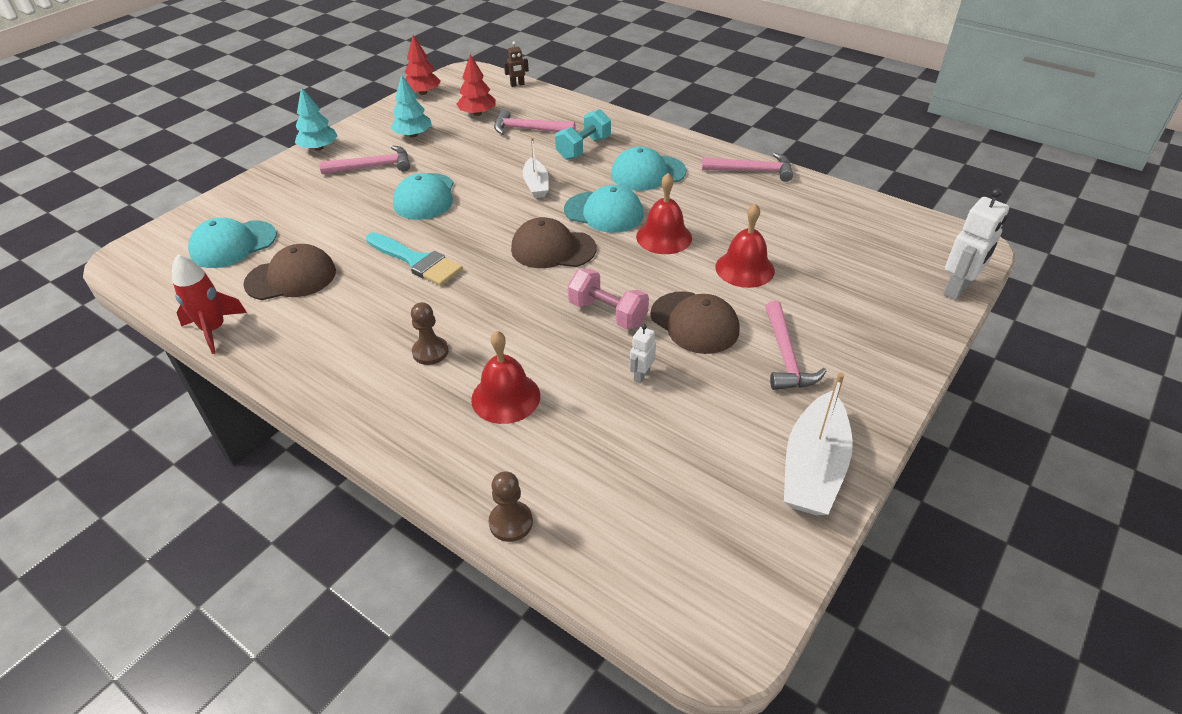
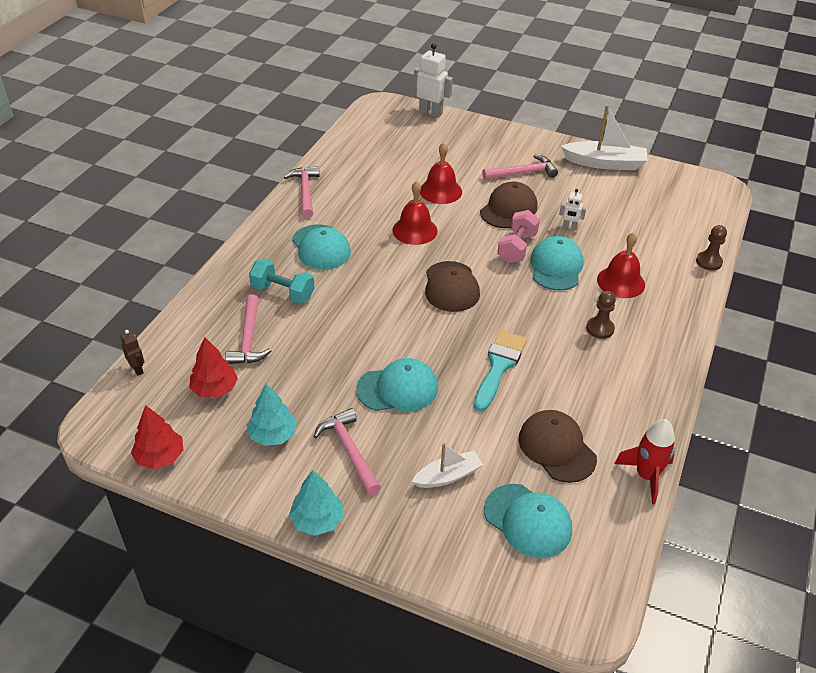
camera: 105 degrees left, 0 degrees up
white boat [523,137,549,198] -> white boat moved to [412,443,483,488]
turquoise cap [564,185,644,233] -> turquoise cap moved to [530,236,583,291]

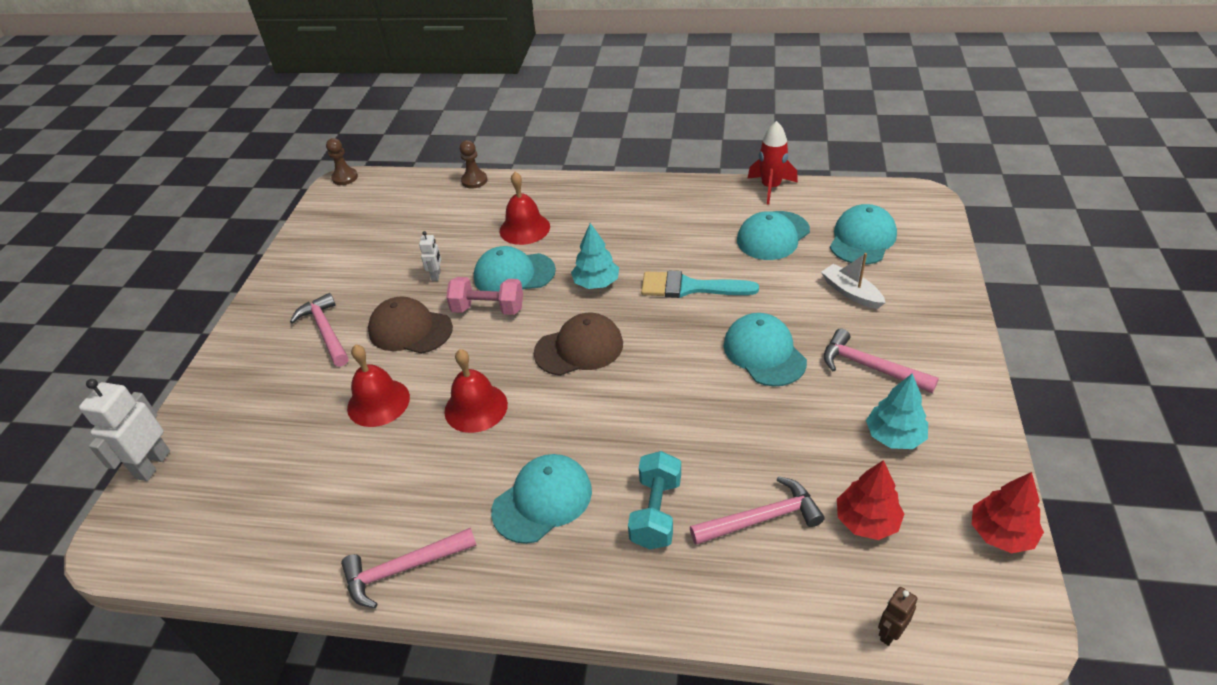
camera: 100 degrees left, 0 degrees up
turquoise tree [289,470,344,536] -> turquoise tree moved to [571,223,619,289]
pink hammer [314,408,381,495] -> pink hammer turned 75 degrees clockwise [824,329,939,393]
brown cap [519,410,597,483] -> turquoise cap [737,211,810,260]
white boat [561,105,648,170] -> none
brown pawn [586,291,616,339] -> brown pawn moved to [326,138,358,185]

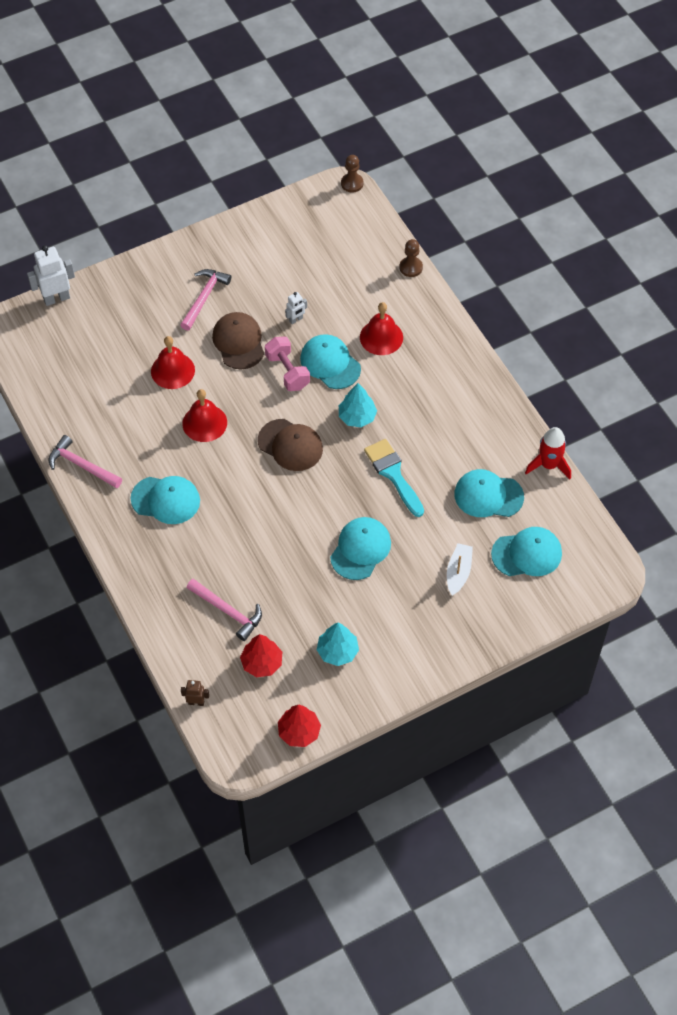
camera: 50 degrees right, 15 degrees up
turquoise dumbbell [628,451,681,549] -> none
pink hammer [824,329,939,393] -> none

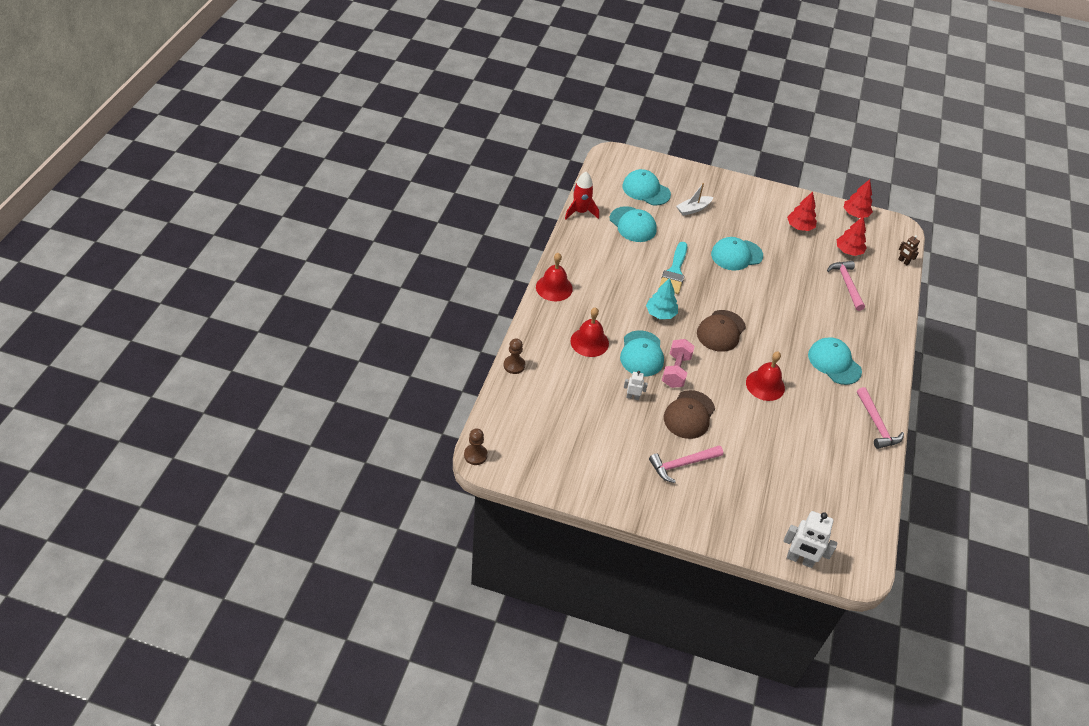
camera: 140 degrees left, 10 degrees down
red bell [151,336,195,389] -> red bell moved to [536,253,573,301]
brown cap [258,419,323,471] -> brown cap turned 135 degrees counterclockwise [697,310,746,352]
turquoise tree [317,623,359,666] -> red tree [787,192,817,231]

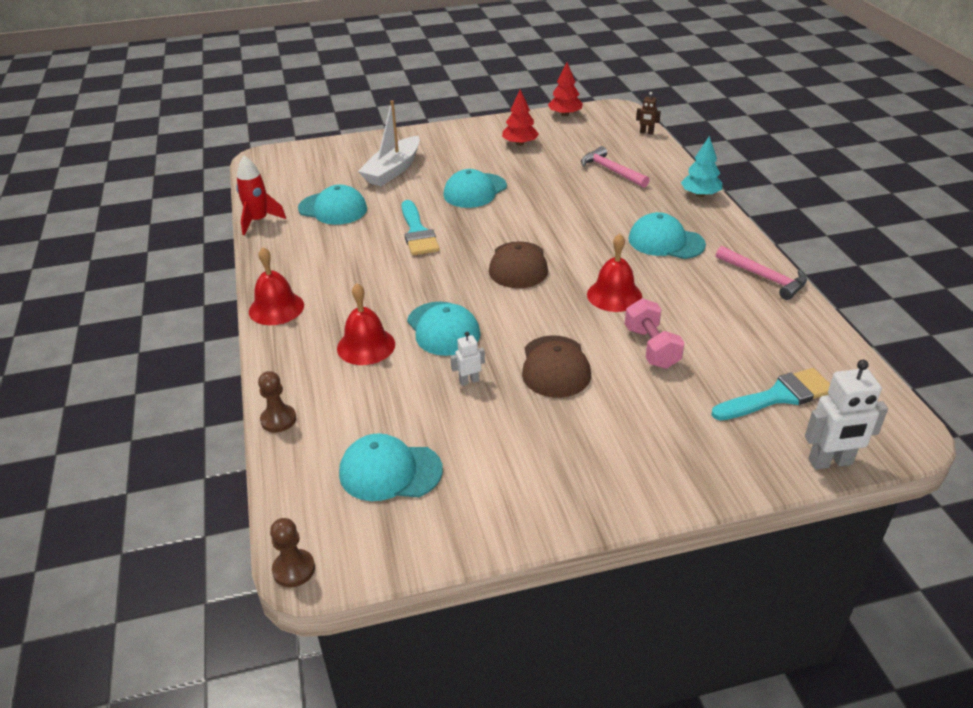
camera: 25 degrees left, 10 degrees down
turquoise cap [622,169,671,206] -> turquoise cap moved to [339,433,443,501]
turquoise tree [646,278,678,319] -> turquoise tree moved to [681,136,722,197]
pink hammer [649,445,723,483] -> none
pink dumbbell [662,339,695,388] -> pink dumbbell moved to [625,298,685,369]
white boat [676,183,713,216] -> white boat [358,100,420,186], size x1.66
red tree [837,216,867,256] -> none
none -> turquoise brush [711,368,830,421]

